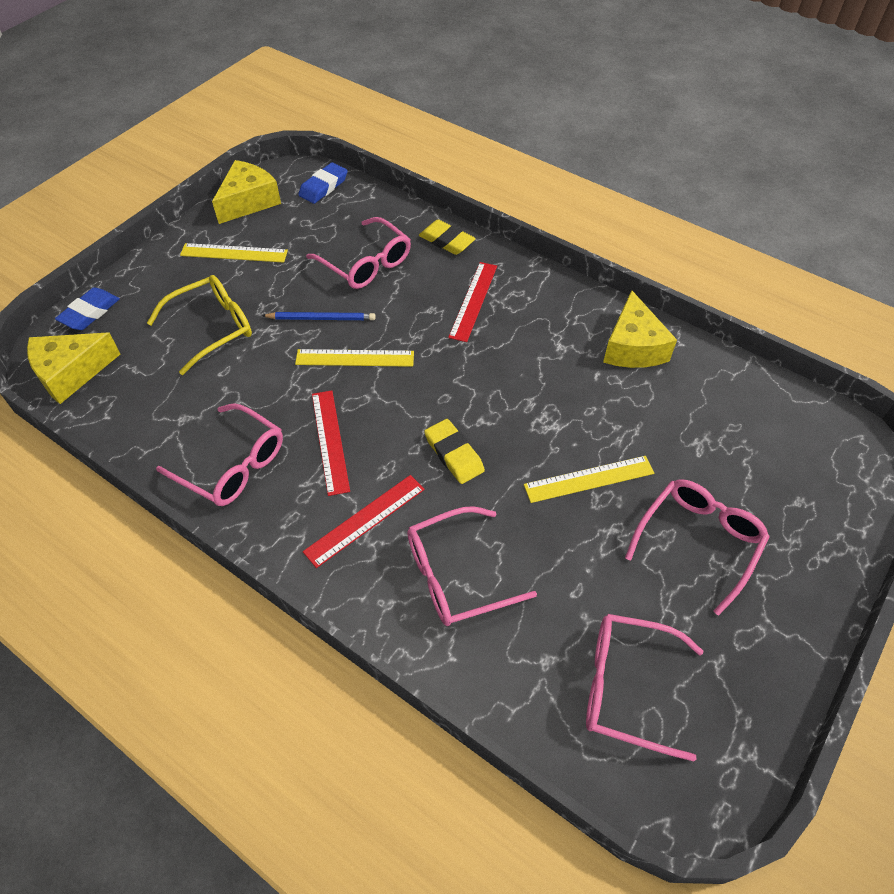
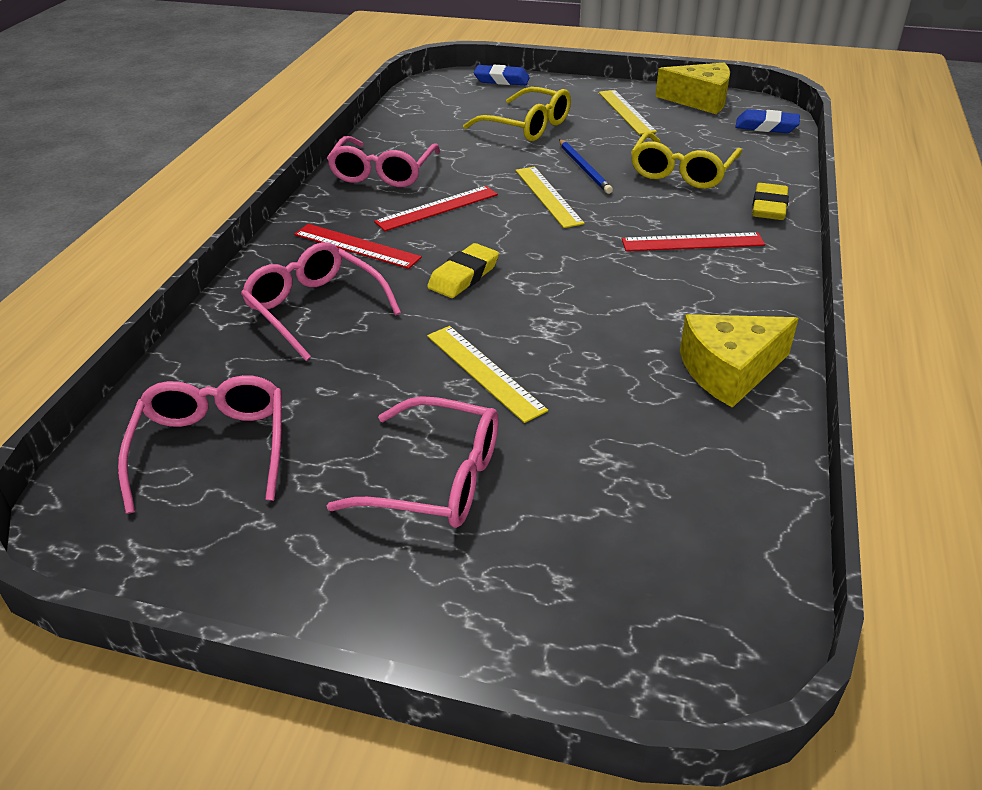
camera: 70 degrees right, 15 degrees down
yellow cheese [27,333,120,404] -> none
pink glasses [306,217,411,289] -> yellow glasses [631,132,742,189]

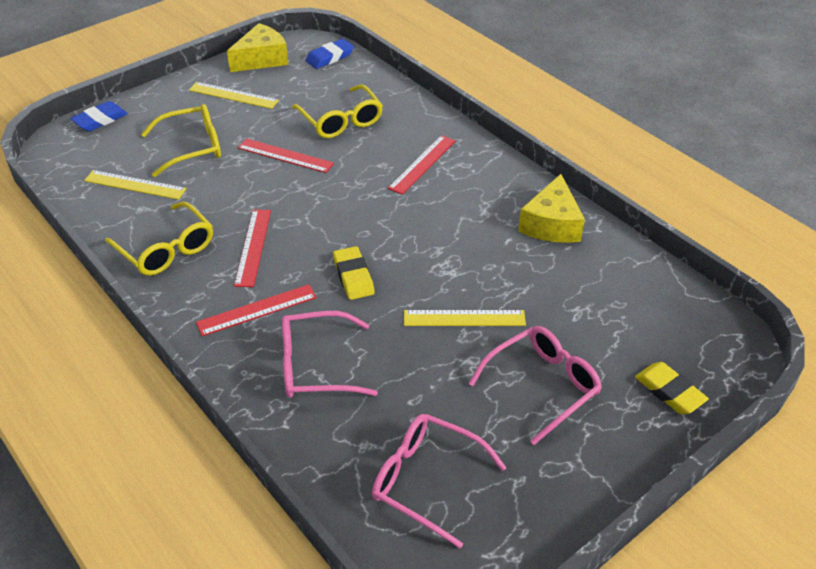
camera: 55 degrees left, 5 degrees up
pink glasses [327,136,440,187] -> yellow glasses [105,201,213,276]
yellow ruler [516,166,585,228] -> yellow ruler moved to [84,170,187,200]
blue pencil [559,139,613,194] -> red ruler [238,138,334,173]
yellow eraser [752,183,789,220] -> yellow eraser moved to [635,362,709,414]

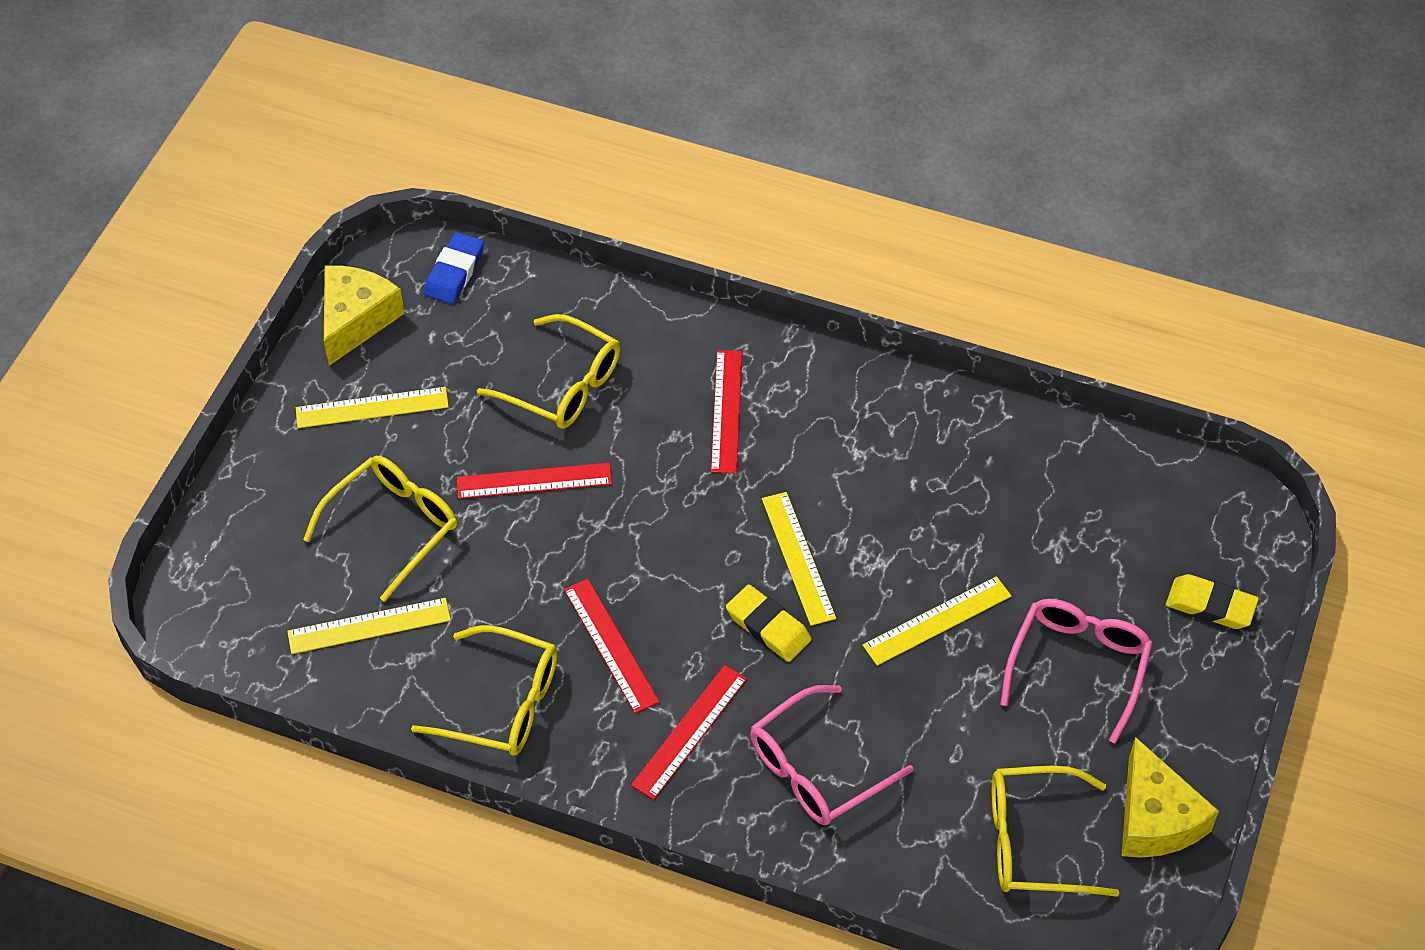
camera: 30 degrees left, 10 degrees up
blue eraser [70,101,128,131] -> none
pink glasses [372,414,507,548] -> yellow glasses [992,766,1119,897]
yellow cheese [518,174,585,243] -> yellow cheese moved to [1121,737,1219,858]
none -> yellow ruler [762,492,836,626]

